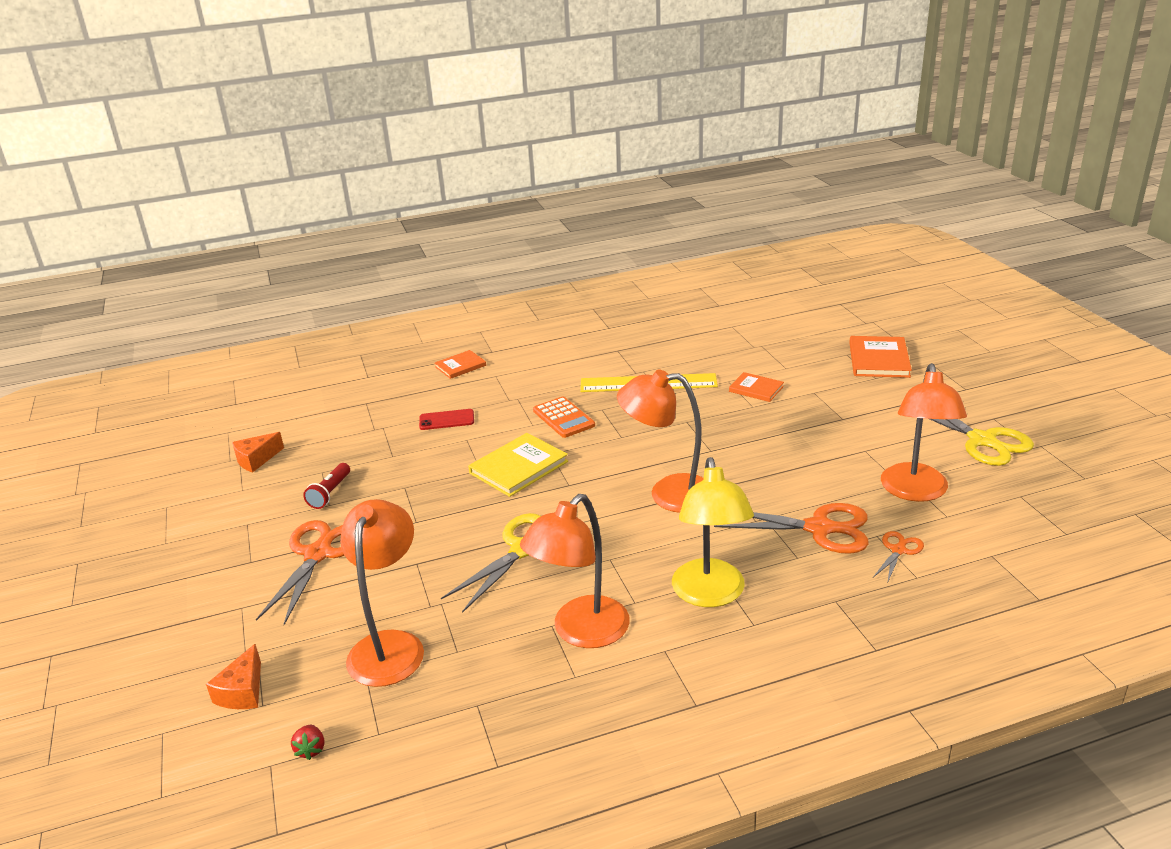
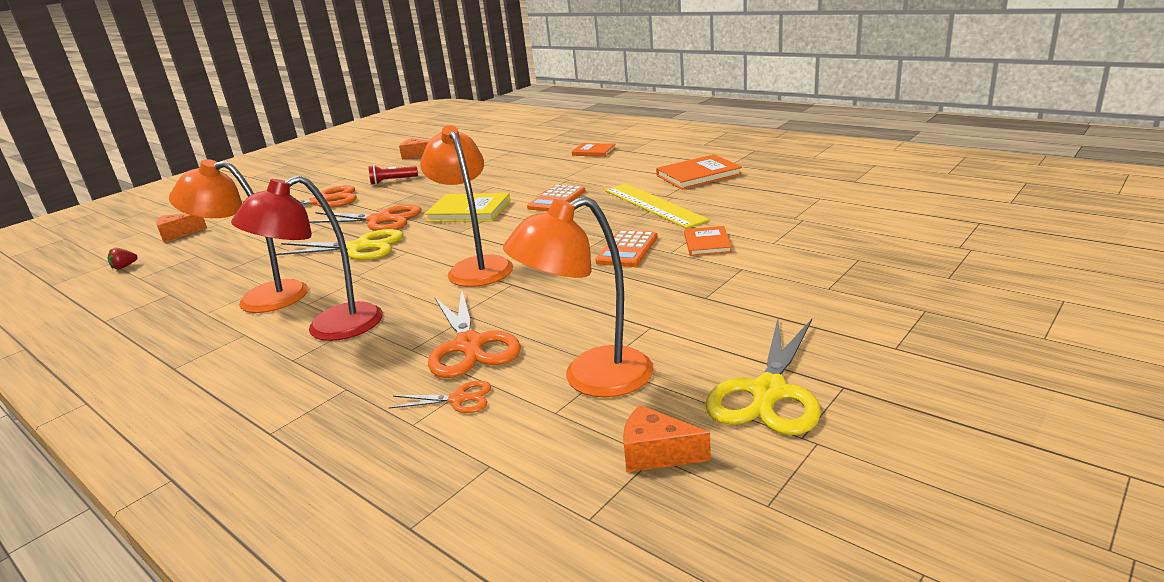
camera: 60 degrees right, 5 degrees down
orange lamp [340,499,424,687] -> none
red phone [419,409,474,430] -> none
yellow lamp [672,457,754,607] -> red lamp [231,175,383,341]
orange book [849,336,912,378] -> orange book moved to [656,154,742,190]
none -> orange scissors [309,204,422,231]
none -> orange calculator [595,230,658,267]
none -> orange cheese [623,405,711,472]

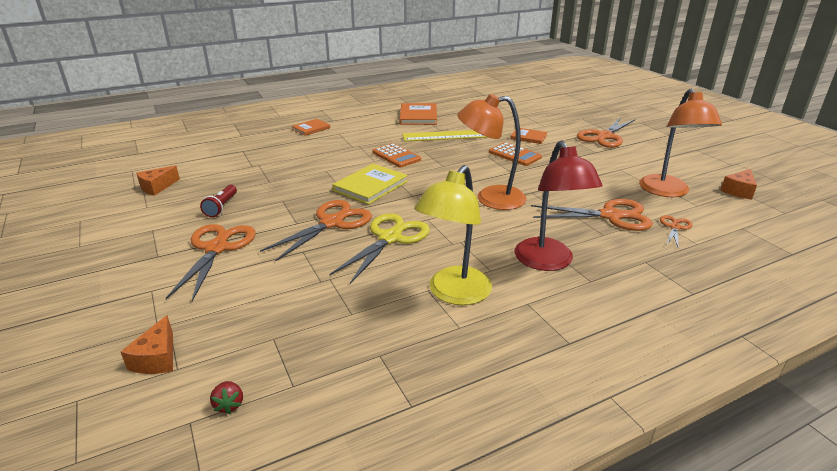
camera: 70 degrees left, 5 degrees up
orange lamp [169,159,308,313] -> yellow lamp [414,165,492,305]
yellow scissors [705,318,821,435] -> none
none -> orange scissors [577,117,635,148]

